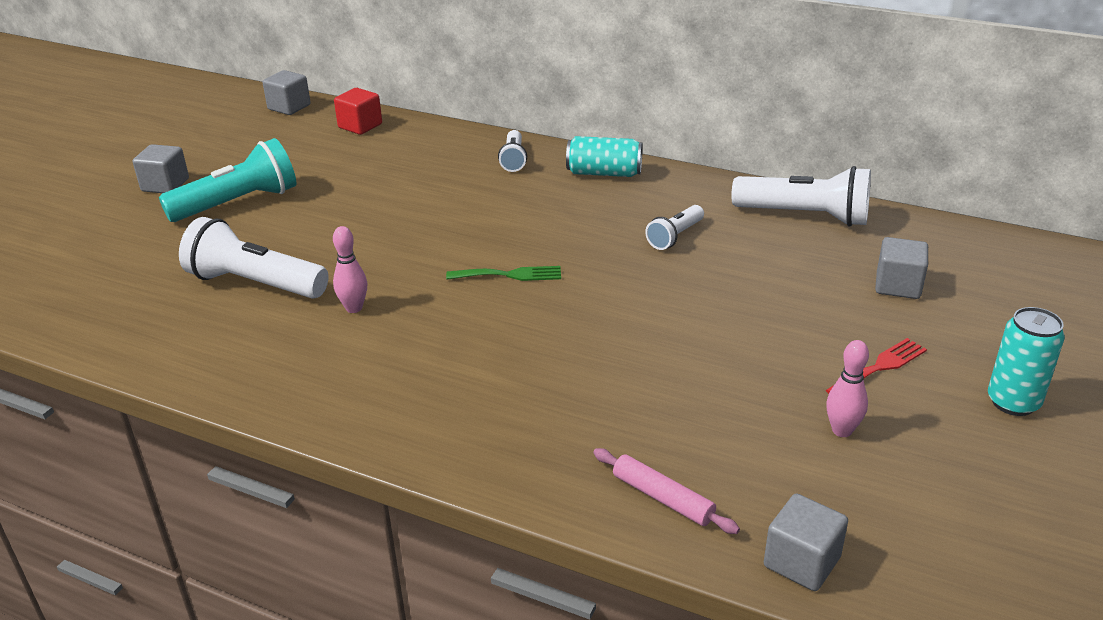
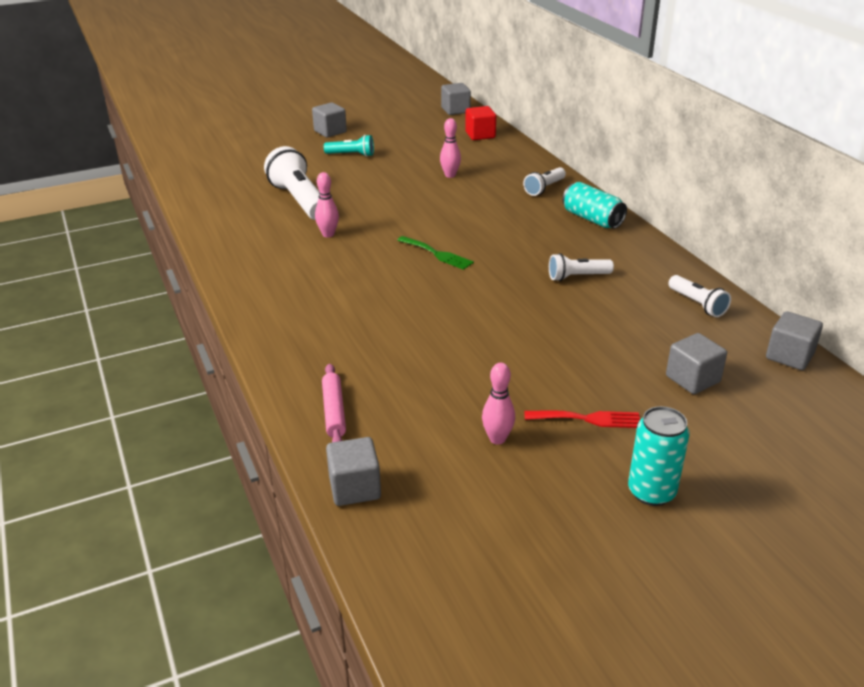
camera: 40 degrees right, 0 degrees up
turquoise flashlight [159,138,296,222] -> turquoise flashlight [324,135,374,157], size x0.54
white flashlight [731,166,871,227] -> white flashlight [668,275,731,317], size x0.54
none -> pink bowling pin [440,118,461,178]
none -> grey cube [766,311,823,370]

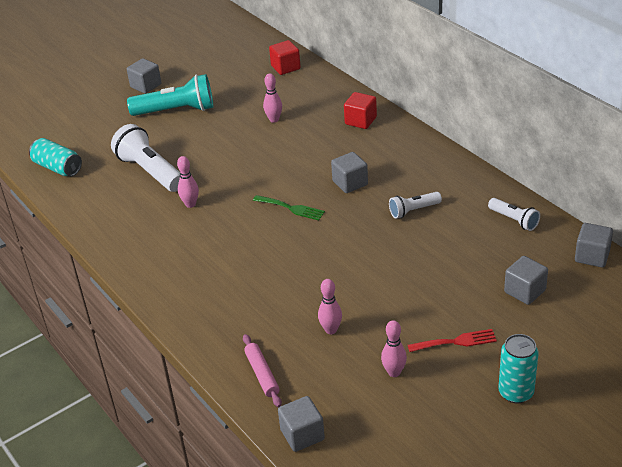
camera: 10 degrees left, 5 degrees up
turquoise flashlight [324,135,374,157] -> turquoise flashlight [127,74,213,116], size x1.84
grey cube [441,83,471,115] -> grey cube moved to [331,152,368,193]
white flashlight [523,167,566,196] -> red cube [344,92,377,129]
turquoise can [563,182,627,229] -> turquoise can moved to [29,138,82,176]
none -> pink bowling pin [318,279,342,334]

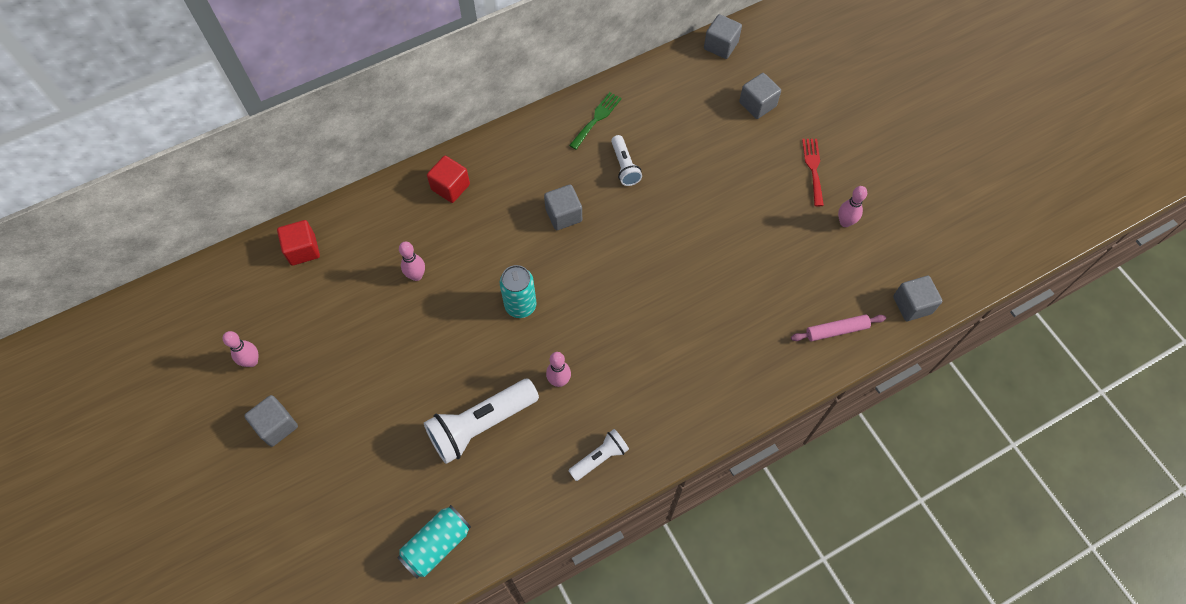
camera: 85 degrees left, 25 degrees up
turquoise flashlight [127,74,213,116] -> none
green fork [253,195,325,221] -> green fork moved to [569,92,622,150]
pink bowling pin [318,279,342,334] -> pink bowling pin moved to [222,331,258,367]
white flashlight [488,198,540,231] -> white flashlight moved to [568,429,629,481]
turquoise can [498,334,539,404] -> turquoise can moved to [499,265,536,318]

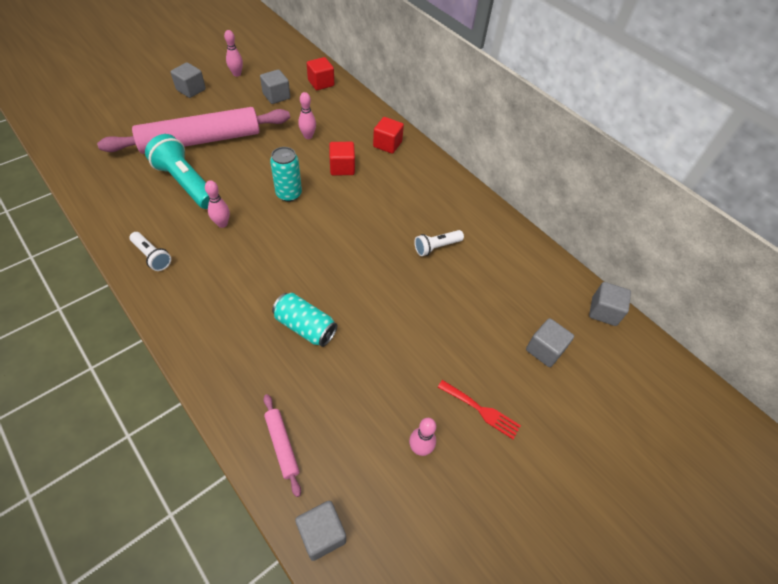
camera: 75 degrees right, 10 degrees down
turquoise can [397,505,471,579] -> turquoise can moved to [272,293,337,347]
white flashlight [424,379,539,464] -> turquoise flashlight [145,134,209,209]
grey cube [544,185,582,230] -> grey cube moved to [260,69,290,104]
green fork [569,92,622,150] -> none
red fork [802,139,824,206] -> red fork turned 45 degrees clockwise [438,380,521,439]
none -> pink rolling pin [97,107,290,154]
none -> red cube [329,142,355,175]

